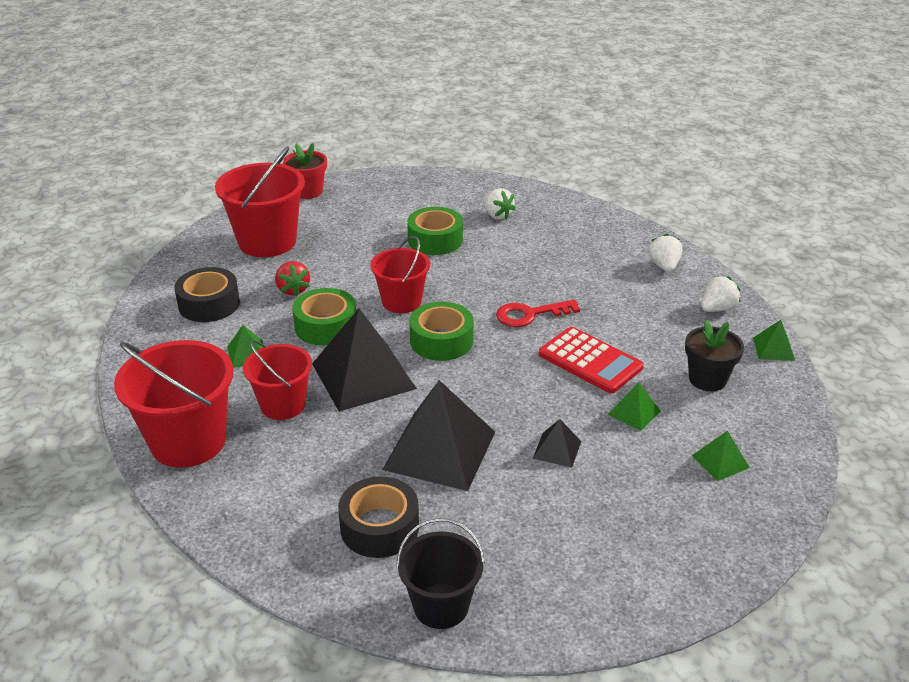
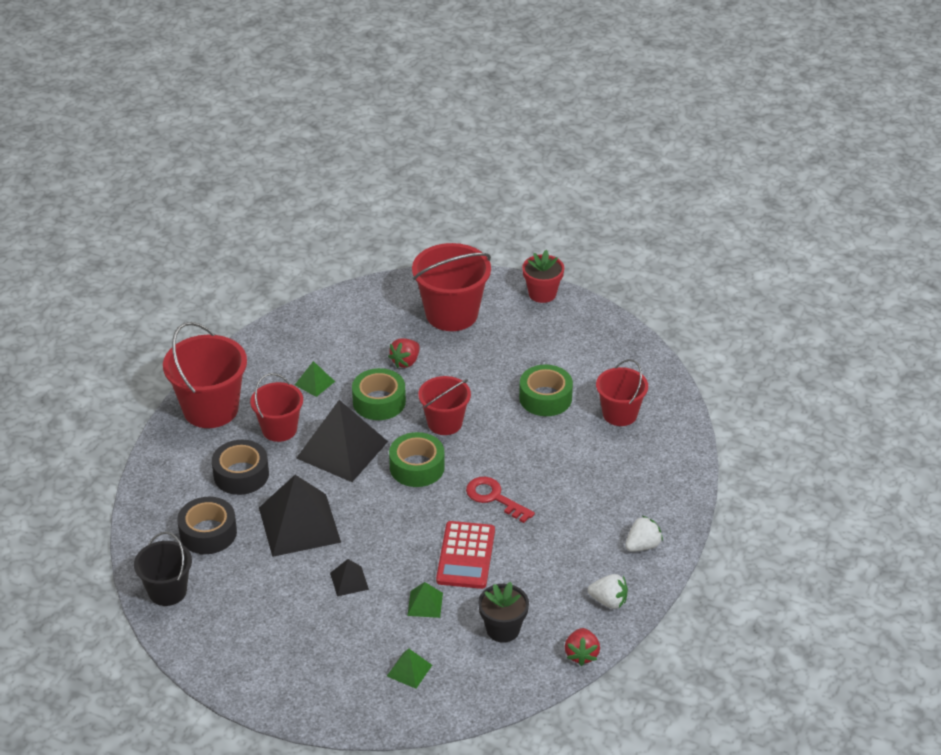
camera: 55 degrees right, 5 degrees up
black tape [174,267,240,322] -> black tape moved to [212,440,269,495]
white strawberry [483,188,516,220] -> red bucket [596,359,648,426]
green pyramid [753,320,795,361] -> red strawberry [565,628,600,666]

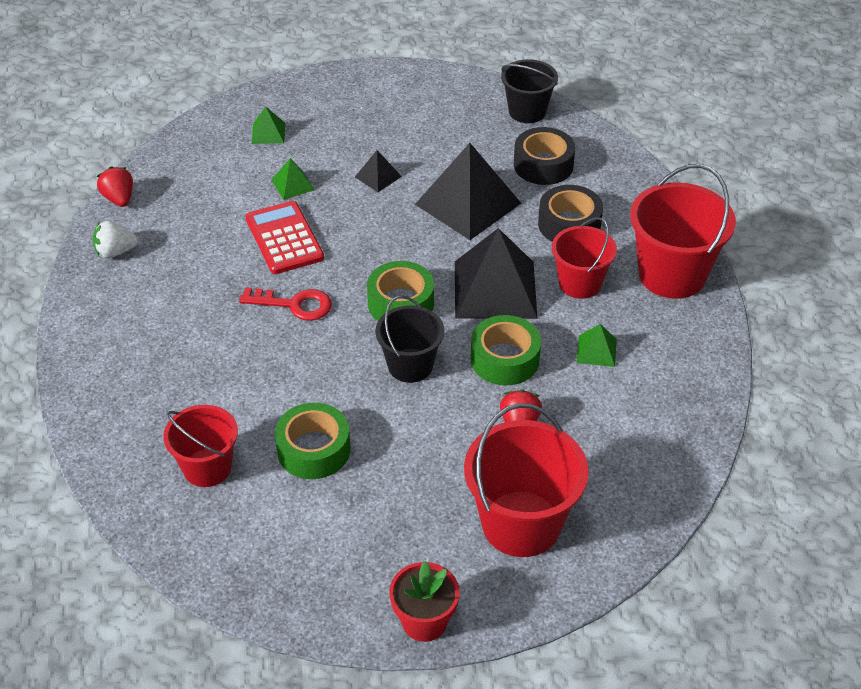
camera: 150 degrees right, 5 degrees up
red bucket [418,376,471,435] -> black bucket [375,296,444,383]
black flower pot [478,582,529,643] -> none
white strawberry [625,516,663,551] -> none

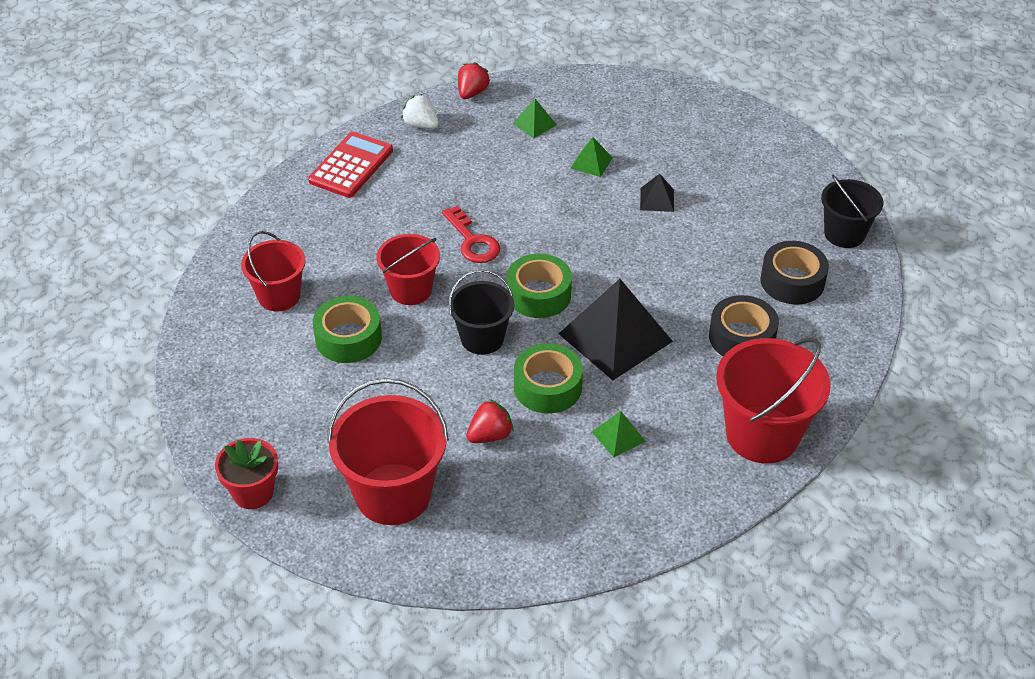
camera: 50 degrees right, 0 degrees up
red calculator [245,201,324,274] -> red calculator moved to [308,132,393,198]
green pyramid [252,106,285,144] -> green pyramid moved to [512,99,557,138]
black pyramid [415,143,521,240] -> none
red bucket [552,217,617,299] -> red bucket moved to [376,234,440,305]

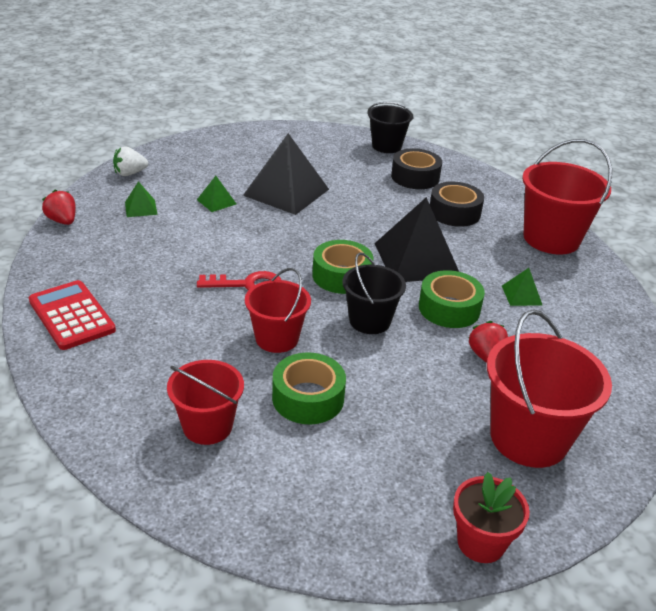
camera: 65 degrees left, 10 degrees down
white strawberry [401,94,439,129] -> white strawberry moved to [113,146,148,176]
black pyramid [640,174,674,212] -> black pyramid [243,133,329,215], size x2.21

